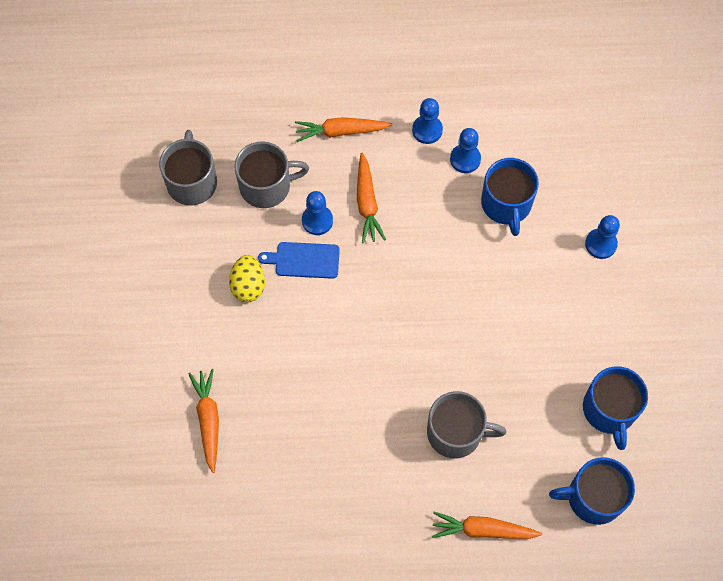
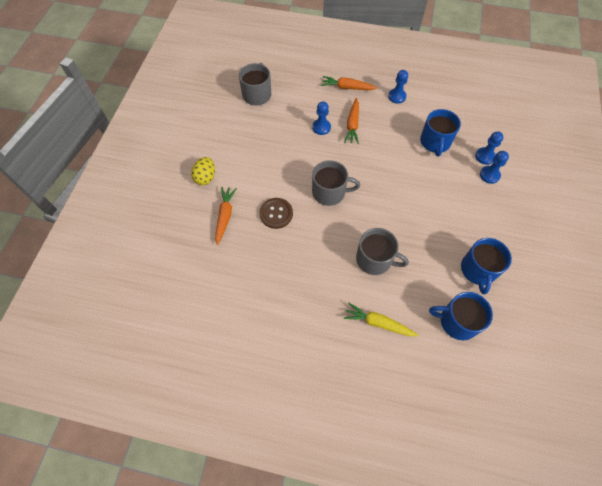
camera: 15 degrees right, 5 degrees down
yellow egg [229,255,265,302] -> yellow egg moved to [191,157,215,185]
grey mug [234,141,309,208] -> grey mug moved to [312,160,360,206]
blue cutting board [258,242,340,279] -> none
orange carrot [432,512,542,539] -> yellow carrot [344,303,418,336]
blue pawn [450,128,481,173] -> blue pawn moved to [475,131,503,165]
none -> brown button [259,198,293,229]

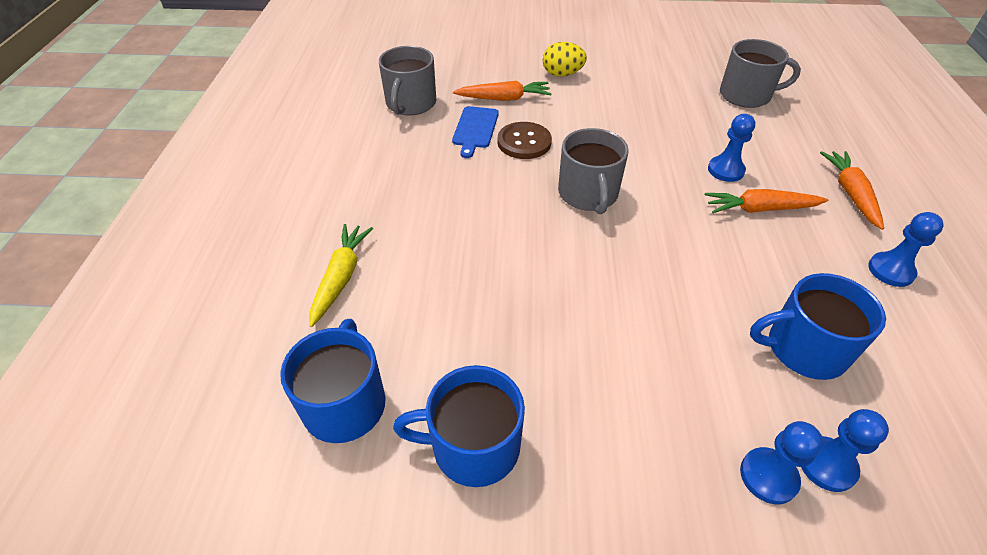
camera: 80 degrees right, 15 degrees down
grey mug [356,228,409,275] -> grey mug moved to [379,46,436,116]
none -> blue cutting board [452,106,499,158]

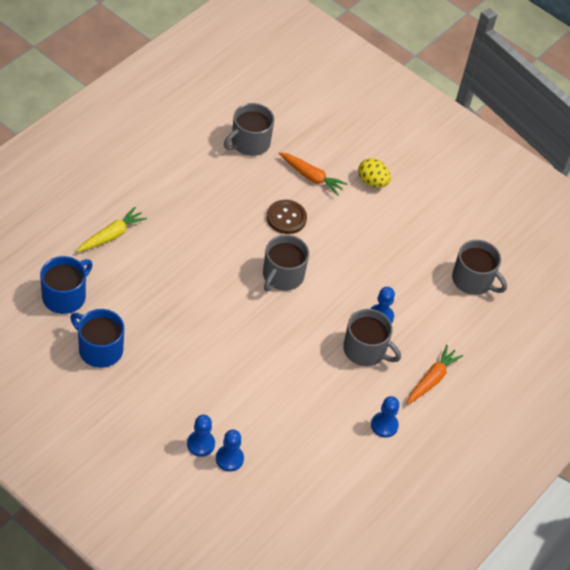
camera: 30 degrees right, 5 degrees up
blue cutting board [452,106,499,158] -> none
orange carrot [705,189,828,213] -> grey mug [343,309,401,366]
blue mug [750,273,886,380] -> none

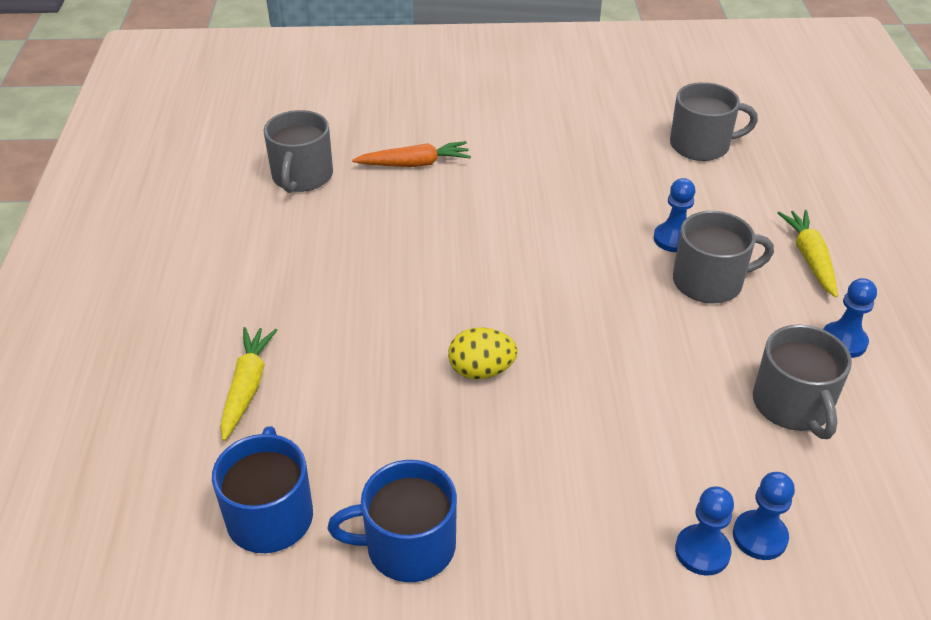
camera: 35 degrees left, 10 degrees down
grey mug [263,235,309,291] -> grey mug moved to [753,325,852,439]
brown button [267,200,307,234] -> none
yellow egg [358,158,391,187] -> yellow egg moved to [448,327,518,379]
orange carrot [407,345,463,404] -> yellow carrot [778,210,838,298]

